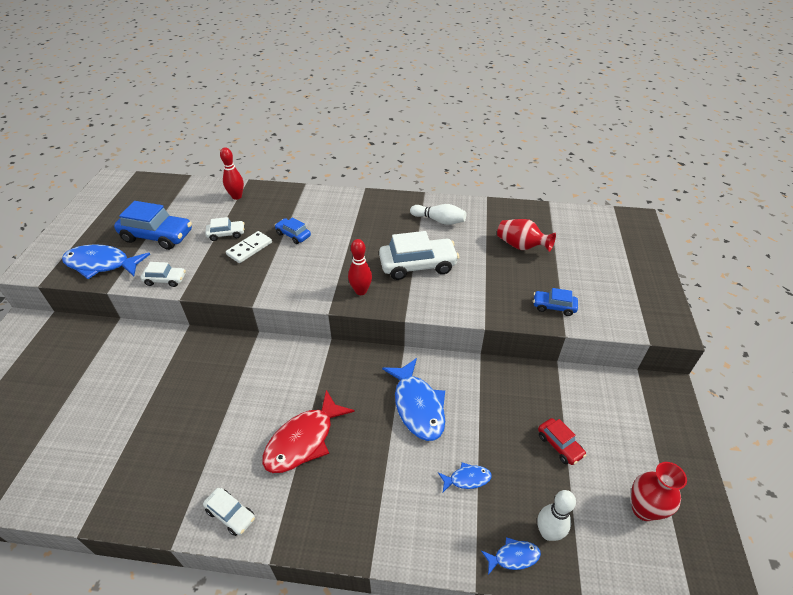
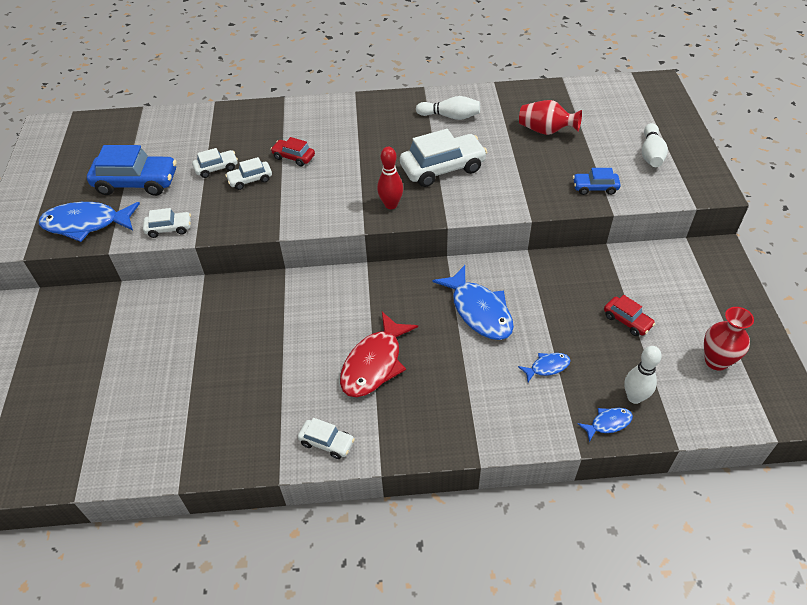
camera: 10 degrees left, 5 degrees up
red bowling pin [220,147,244,200] -> none
white domino [226,231,272,263] -> white car [225,157,272,190]
blue car [275,217,311,244] -> red car [271,137,315,167]
none -> white bowling pin [642,123,668,167]

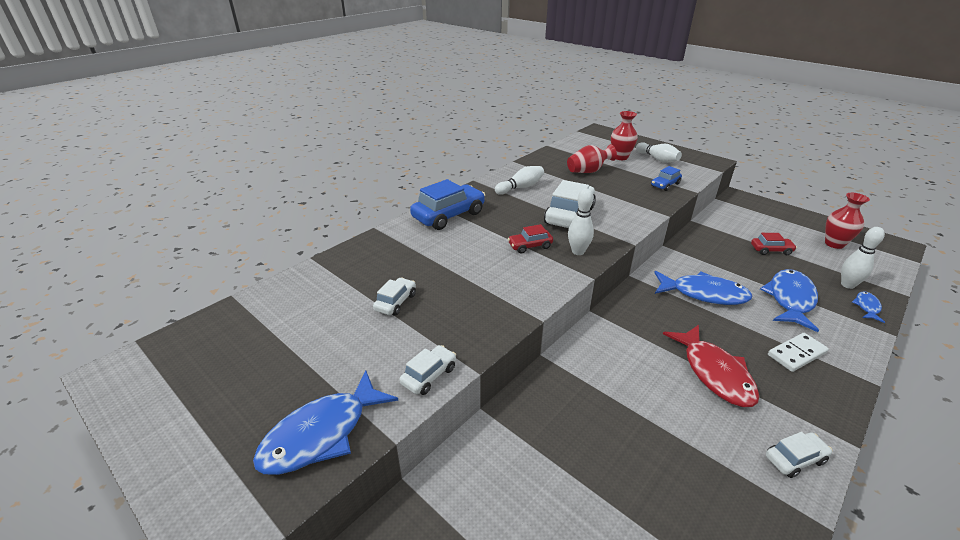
camera: 45 degrees left, 15 degrees down
blue car [87,145,177,196] -> blue car moved to [410,179,485,230]
white car [225,157,272,190] -> none
red car [271,137,315,167] -> red car moved to [508,224,553,253]
red bowling pin [377,147,403,209] -> white bowling pin [568,188,594,255]
blue fish [518,353,571,382] -> blue fish [760,269,819,332], size x2.05
none -> red vase [611,111,638,160]
none -> white domino [768,333,829,372]

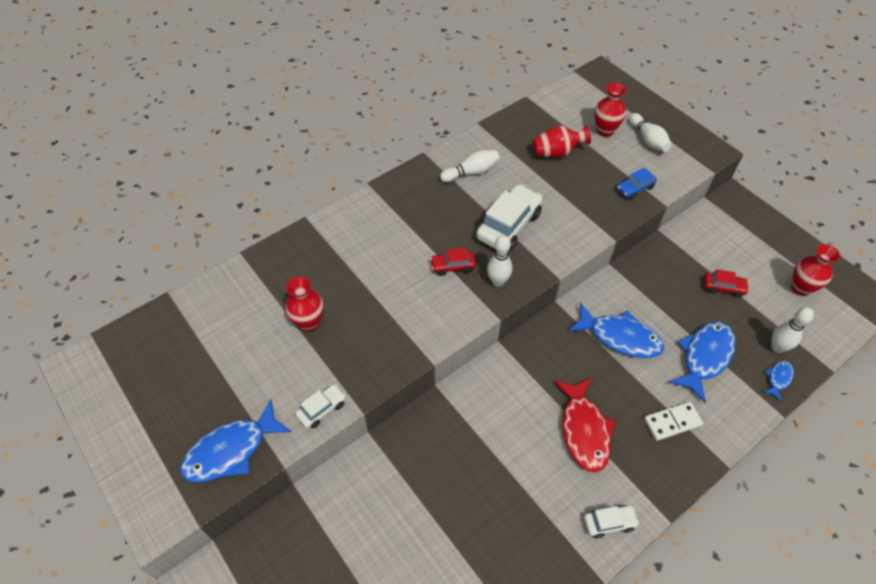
camera: 10 degrees right, 20 degrees up
white car [373,277,416,316] -> red vase [285,276,324,332]
blue car [410,179,485,230] -> none

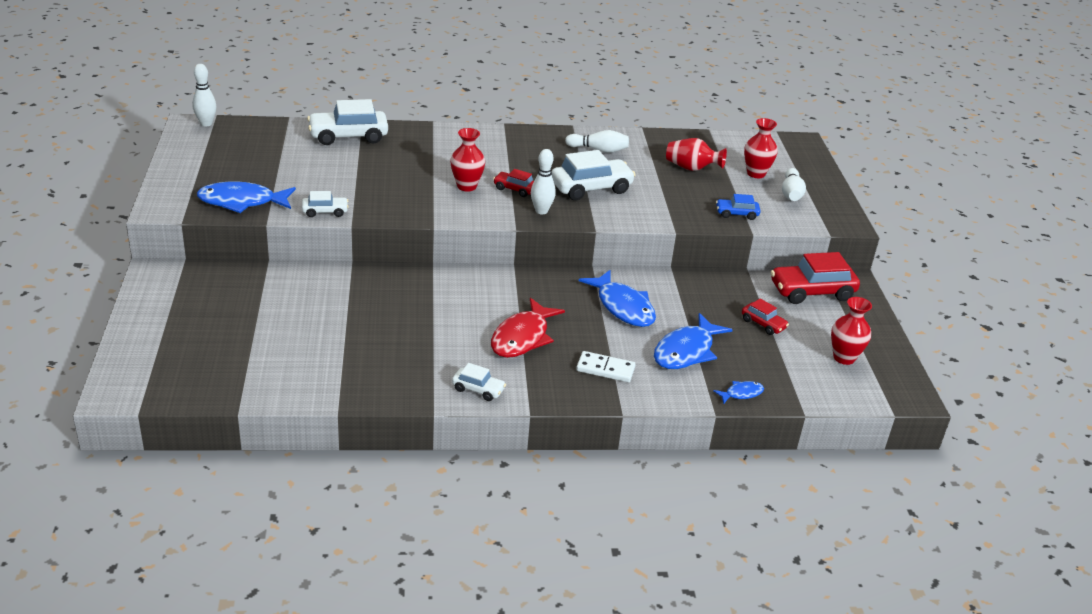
camera: 30 degrees right, 20 degrees down
red vase [285,276,324,332] -> red vase moved to [450,128,485,192]
blue fish [669,322,736,403] -> blue fish turned 150 degrees clockwise [654,313,732,369]
white bowling pin [771,307,814,353] -> white bowling pin moved to [192,64,216,126]
none -> white car [307,99,388,145]
none -> red car [771,252,860,304]

